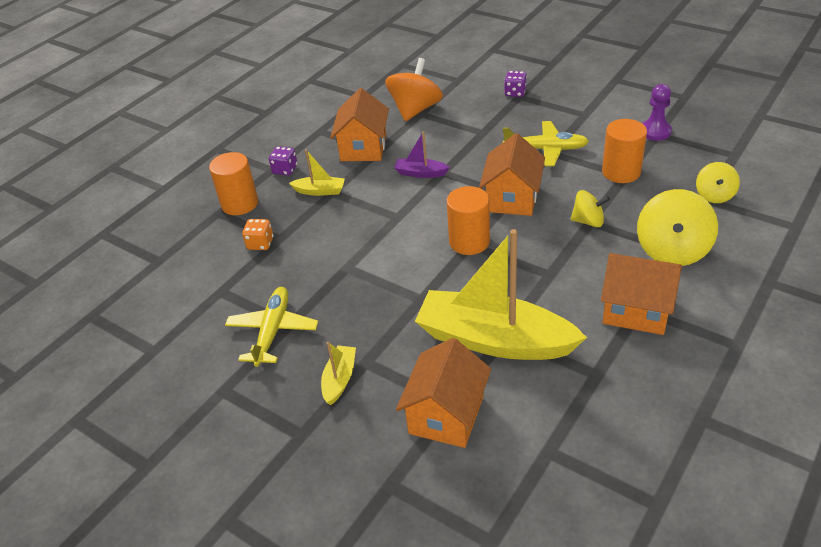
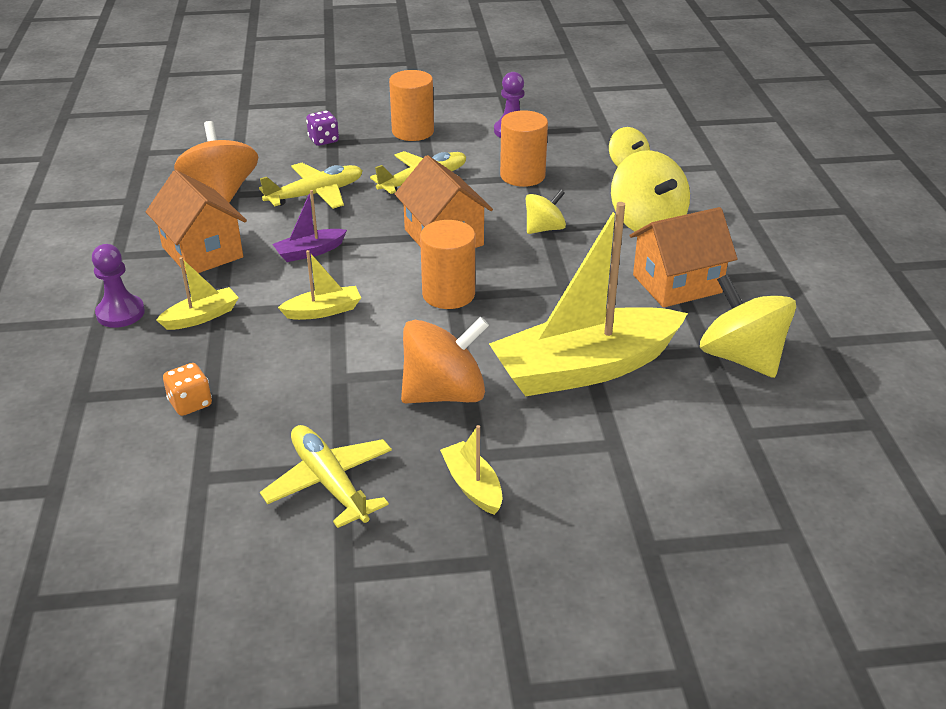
camera: 45 degrees left, 5 degrees down
orange cylinder [209,152,258,215] -> orange cylinder moved to [389,70,434,141]
purple dice [269,146,298,176] -> purple pawn [92,244,145,328]
orange house [396,338,491,448] -> none
none -> yellow plane [259,163,363,209]
none -> yellow boat [278,250,361,320]
none -> orange spinning top [401,317,489,403]
none -> yellow spinning top [700,274,796,378]

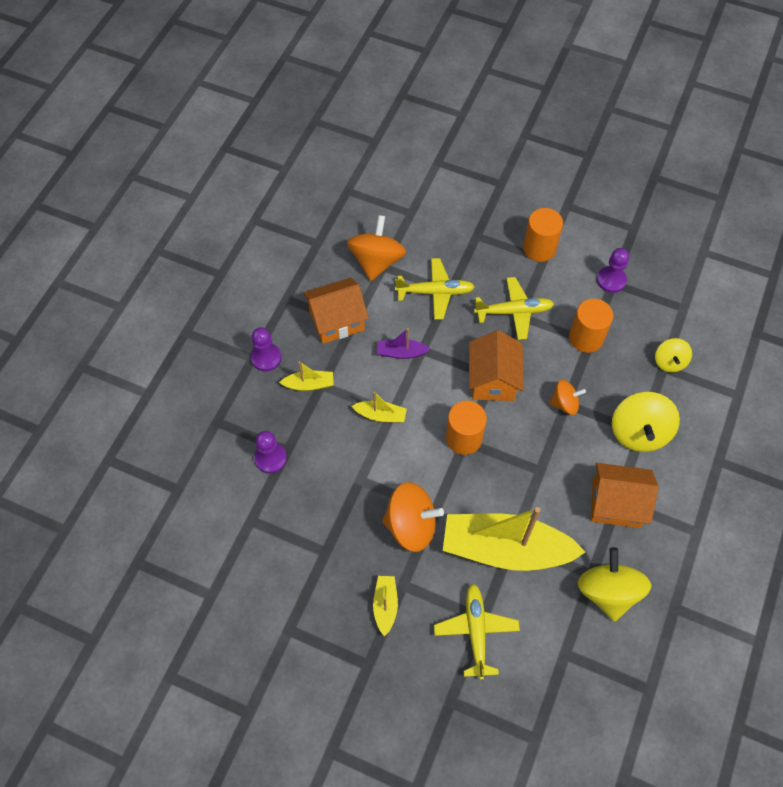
camera: 30 degrees right, 25 degrees up
orange house [146,170,247,273] -> orange house turned 75 degrees clockwise [303,278,369,344]
orange dice [163,363,212,416] -> purple pawn [254,431,287,474]
yellow plane [260,425,392,528] -> yellow plane moved to [434,584,520,680]
purple dice [306,111,339,146] -> none
yellow spinning top [526,189,566,234] -> orange spinning top [549,380,586,415]

